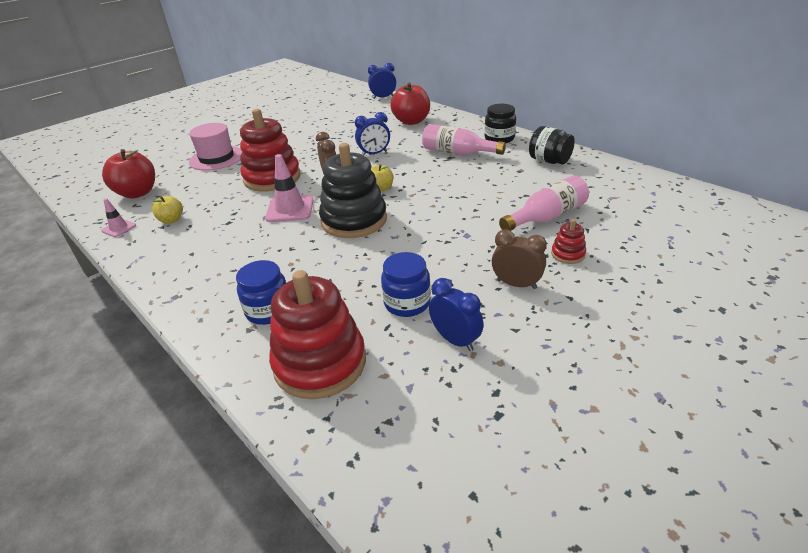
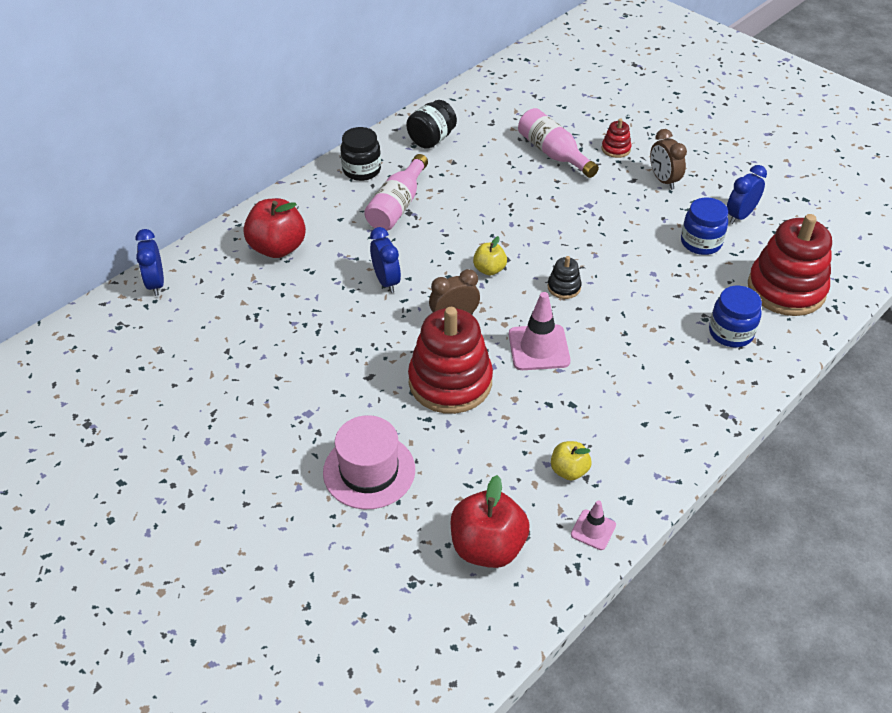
camera: 95 degrees left, 10 degrees up
black stacking toy [319,143,387,238] -> black stacking toy [548,256,582,299], size x0.44
brown clock [492,229,547,289] -> brown clock turned 45 degrees counterclockwise [650,129,687,190]

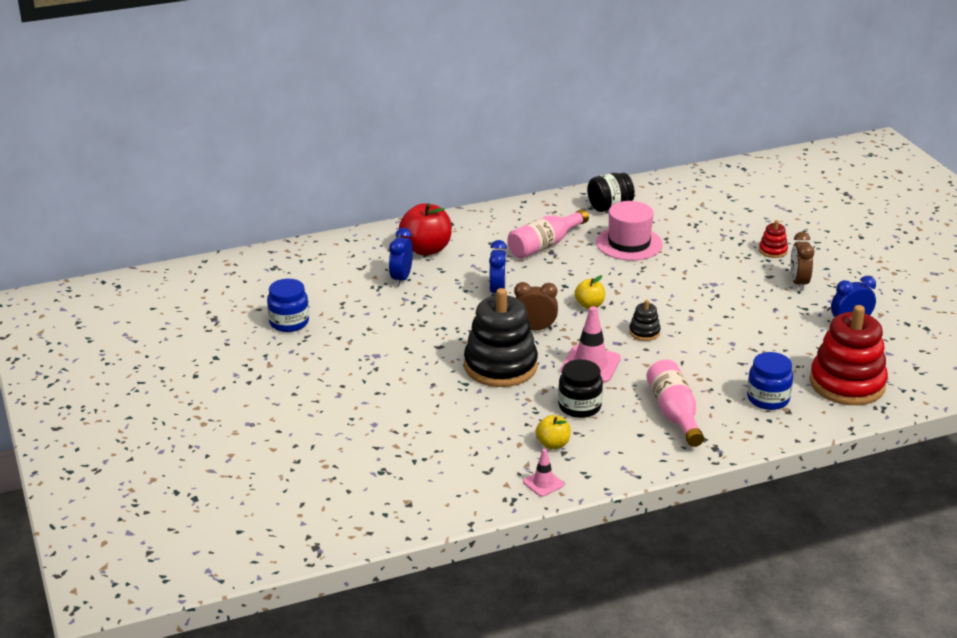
camera: 25 degrees right, 15 degrees down
blue clock [136,229,164,296] -> blue clock moved to [389,228,413,286]
pink hat [323,415,415,509] -> pink hat moved to [596,201,663,261]
black jar [340,127,381,181] -> black jar moved to [558,359,603,418]
red stacking toy [408,307,493,414] -> black stacking toy [464,288,538,387]
red apple [450,475,529,568] -> none
pink bottle [518,108,599,178] -> pink bottle moved to [646,360,704,447]
blue jar [681,197,728,255] -> blue jar moved to [267,279,309,332]

